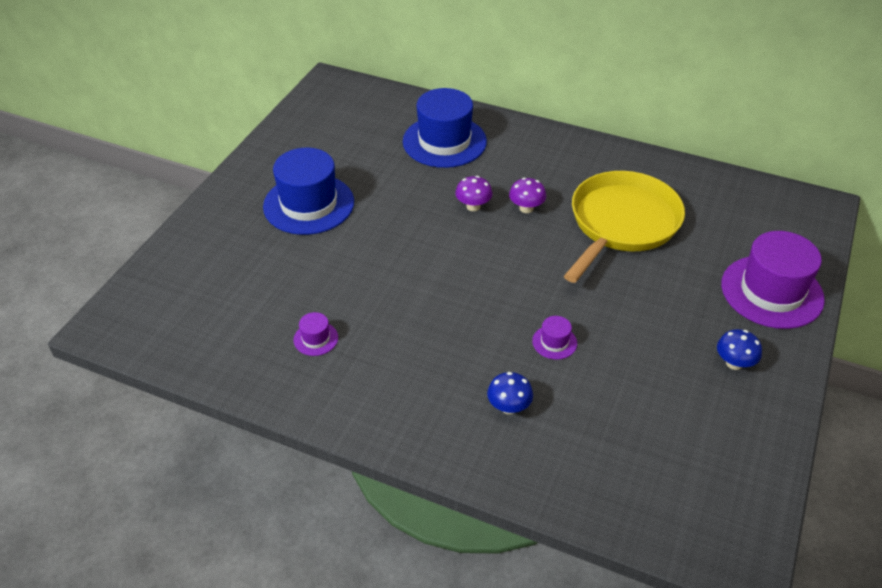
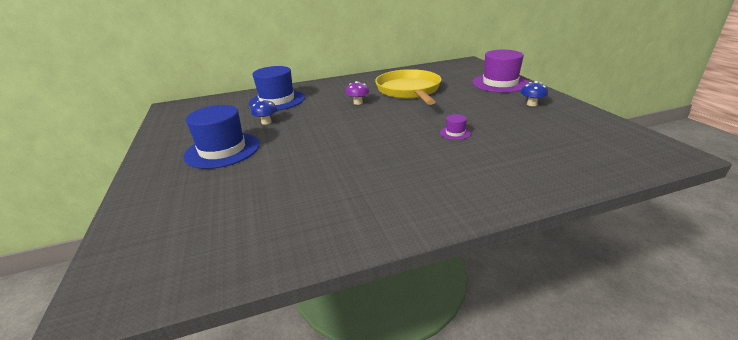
camera: 40 degrees left, 15 degrees down
purple hat [294,312,338,356] -> none
purple mushroom [455,176,492,211] -> none
blue mushroom [487,372,533,414] -> blue mushroom moved to [251,99,277,125]

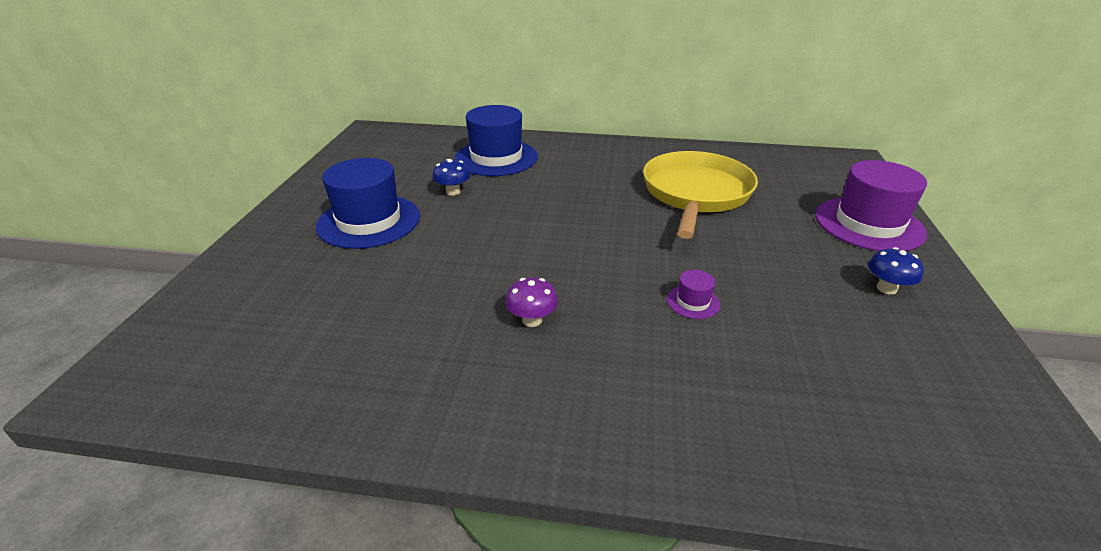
camera: 25 degrees right, 5 degrees up
purple mushroom [346,81,369,105] -> purple mushroom moved to [505,278,558,327]

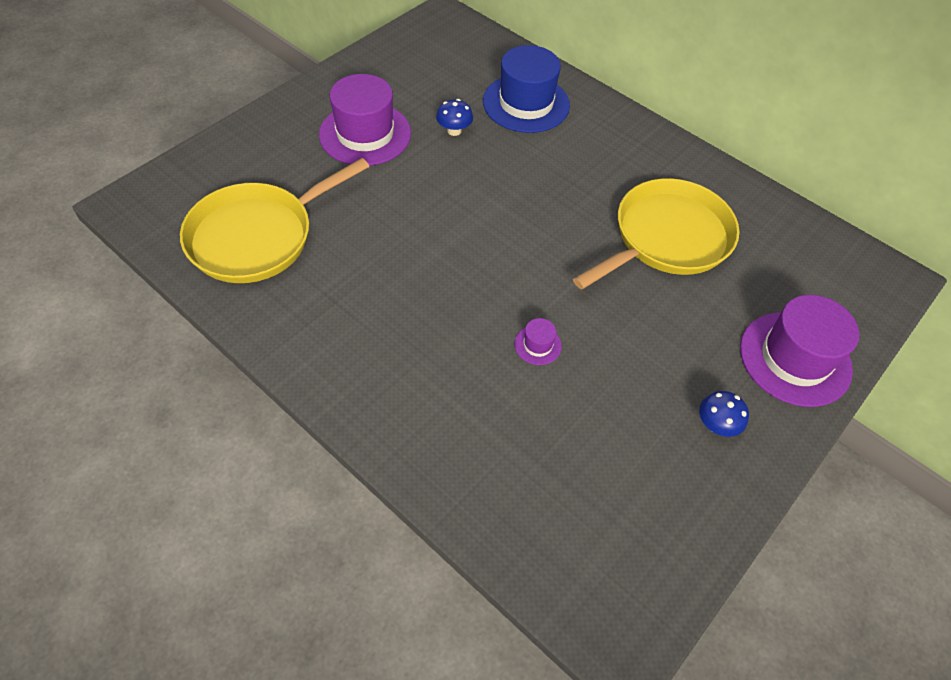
camera: 30 degrees right, 20 degrees up
blue hat [316,158,420,249] -> purple hat [319,74,411,166]
purple mushroom [505,278,558,327] -> none
none -> yellow pan [180,158,370,283]

